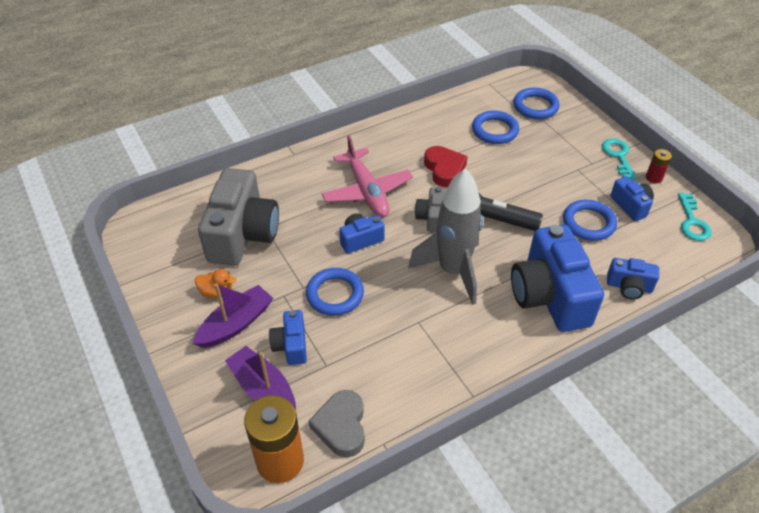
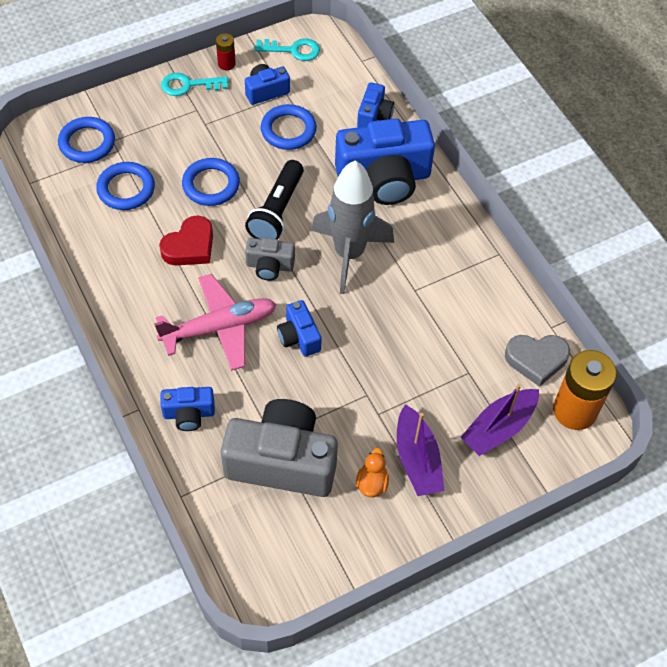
camera: 90 degrees left, 10 degrees up
purple boat [193,284,273,348] -> purple boat turned 150 degrees counterclockwise [397,404,445,496]
blue camera [269,310,307,365] -> blue camera moved to [160,387,215,431]
blue ring [306,268,364,316] -> blue ring moved to [182,158,240,206]
red heart [424,146,468,187] -> red heart turned 150 degrees clockwise [159,215,213,265]

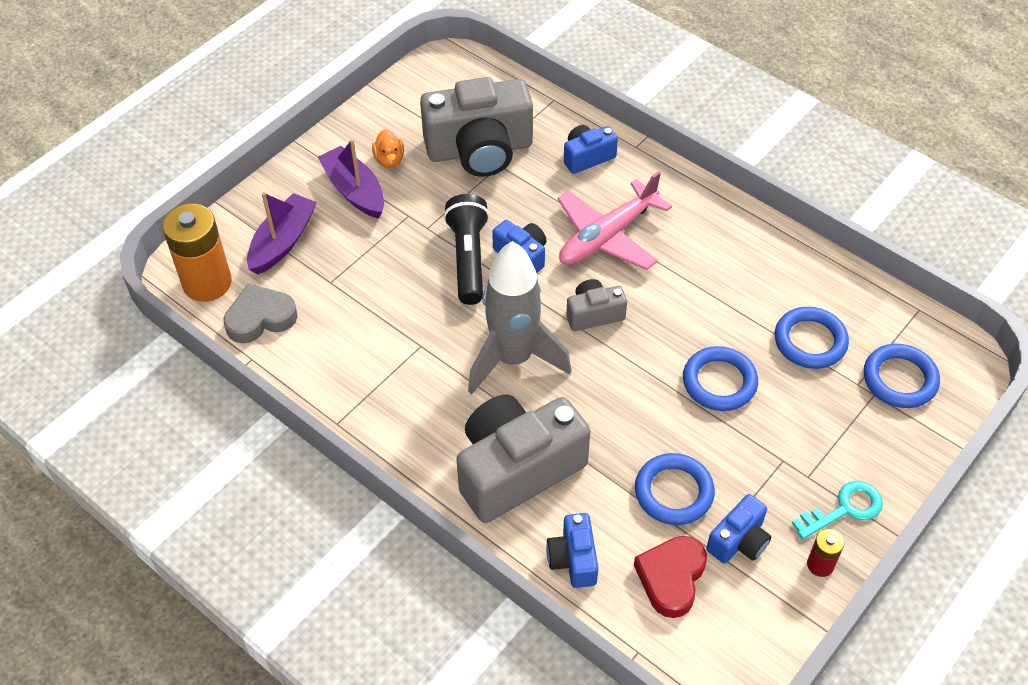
camera: 160 degrees right, 5 degrees down
red heart [159,215,213,265] -> red heart moved to [634,536,707,618]
black flashlight [245,160,304,239] -> black flashlight moved to [444,194,490,305]
turquoise key [254,38,320,61] -> none
blue camera [335,118,435,205] -> grey camera [456,395,591,523]

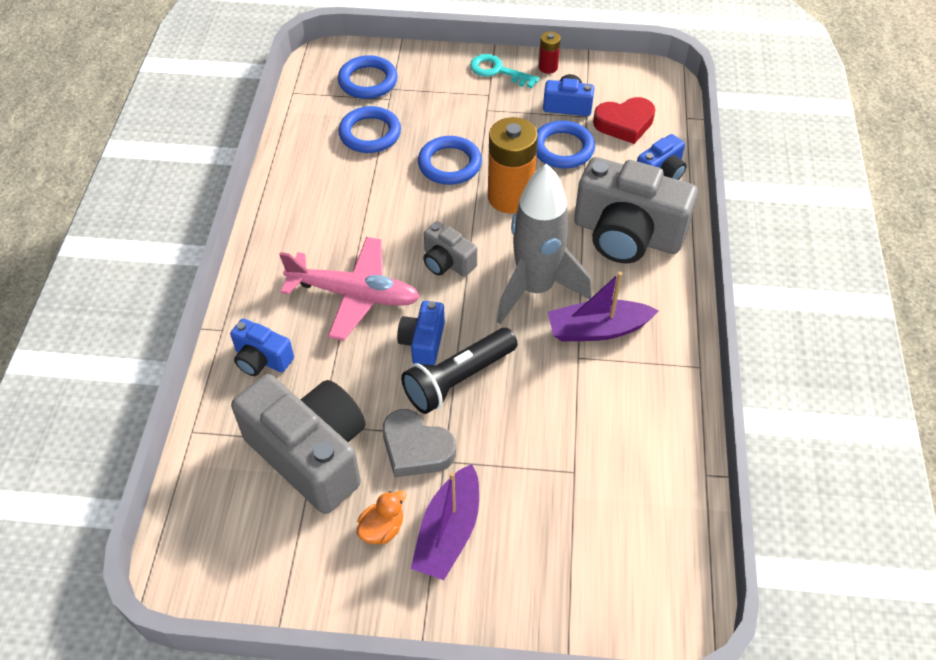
camera: 125 degrees left, 0 degrees up
orange battery [162,204,232,302] -> orange battery moved to [488,117,538,213]
grey heart [223,284,298,343] -> grey heart moved to [383,409,456,478]
purple boat [247,192,317,274] -> purple boat moved to [548,272,659,341]

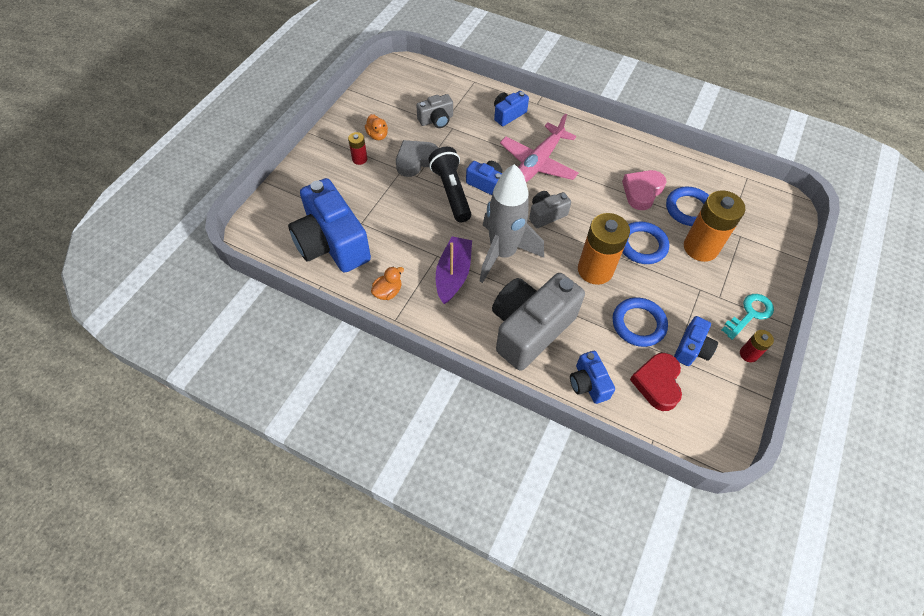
camera: 110 degrees right, 5 degrees up
grey camera [231,374,366,514] -> grey camera [416,94,453,128], size x0.49
blue ring [338,55,398,99] -> none
purple boat [411,464,479,580] -> red battery [348,132,367,165]
none -> blue camera [288,178,371,272]
none -> orange duck [371,266,404,300]
none -> pink heart [622,170,667,210]
none -> orange battery [684,190,745,262]

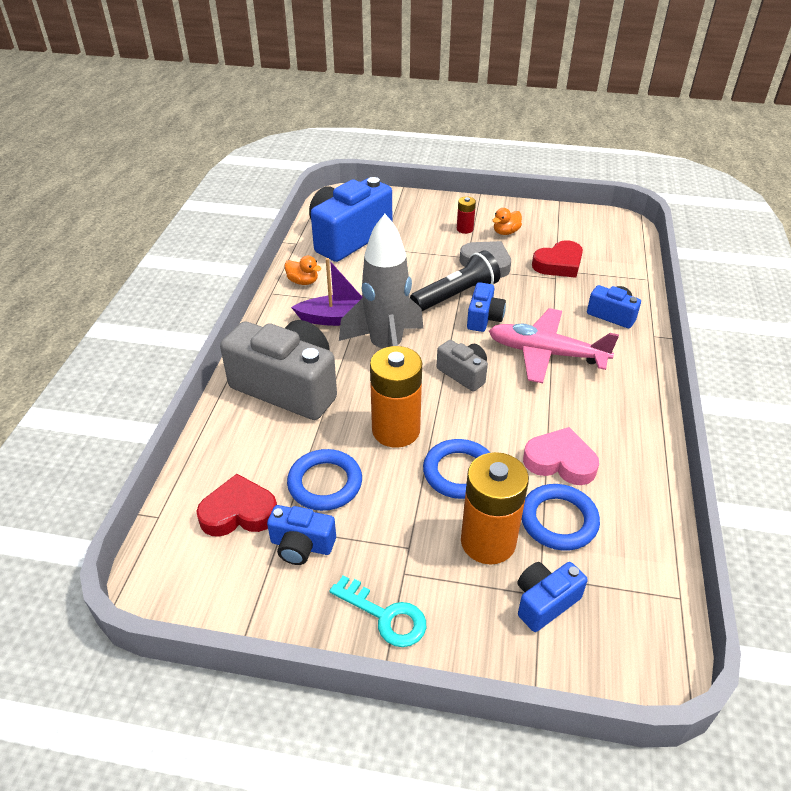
camera: 75 degrees right, 15 degrees down
grey camera [416,94,453,128] -> red heart [532,240,583,278]
blue camera [570,351,615,404] -> blue camera moved to [518,562,588,632]
red battery [740,330,774,362] -> none

